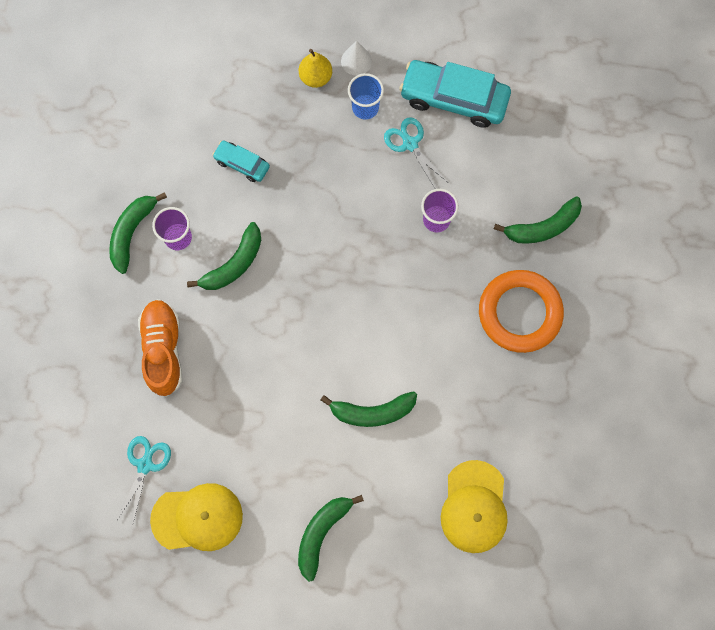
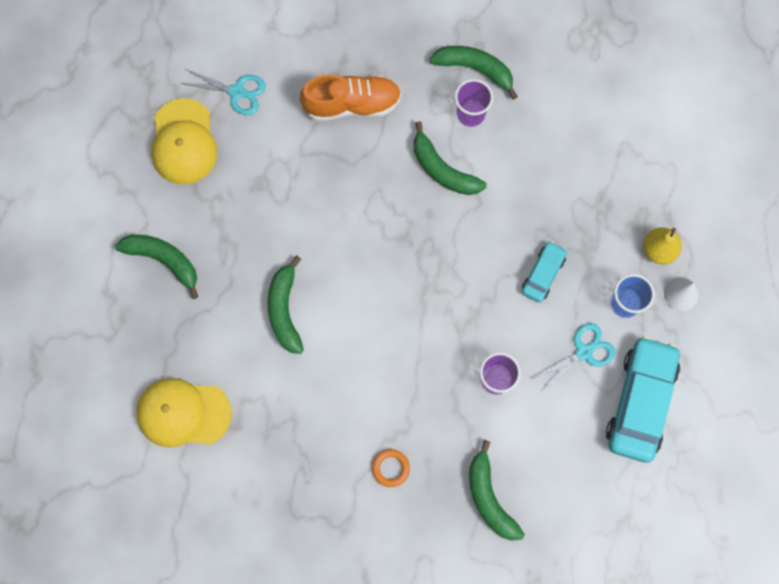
camera: 90 degrees right, 0 degrees up
turquoise car [212,140,270,182] -> turquoise car moved to [522,241,567,302]
orange ring [479,270,564,353] -> orange ring [372,449,410,487], size x0.41

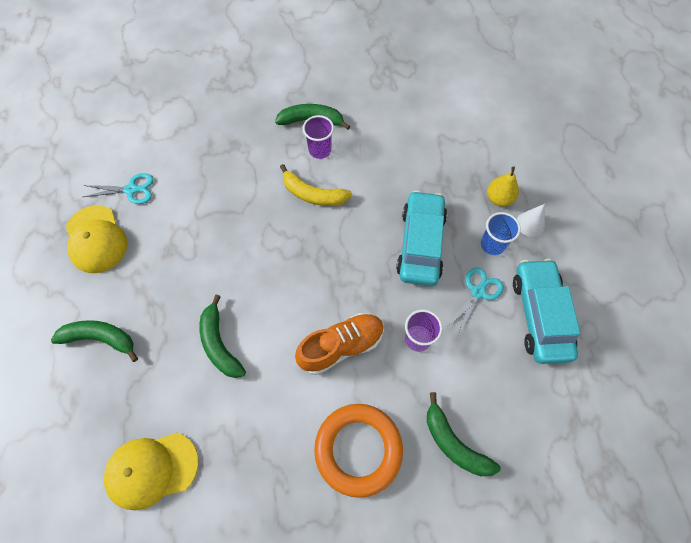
camera: 20 degrees left, 10 degrees down
orange shoe [300,75,401,121] -> orange shoe moved to [295,313,384,375]
orange ring [372,449,410,487] -> orange ring [314,404,403,498], size x2.46
green banana [414,121,487,195] -> yellow banana [280,164,352,206]
turquoise car [522,241,567,302] -> turquoise car [396,190,447,286], size x1.92

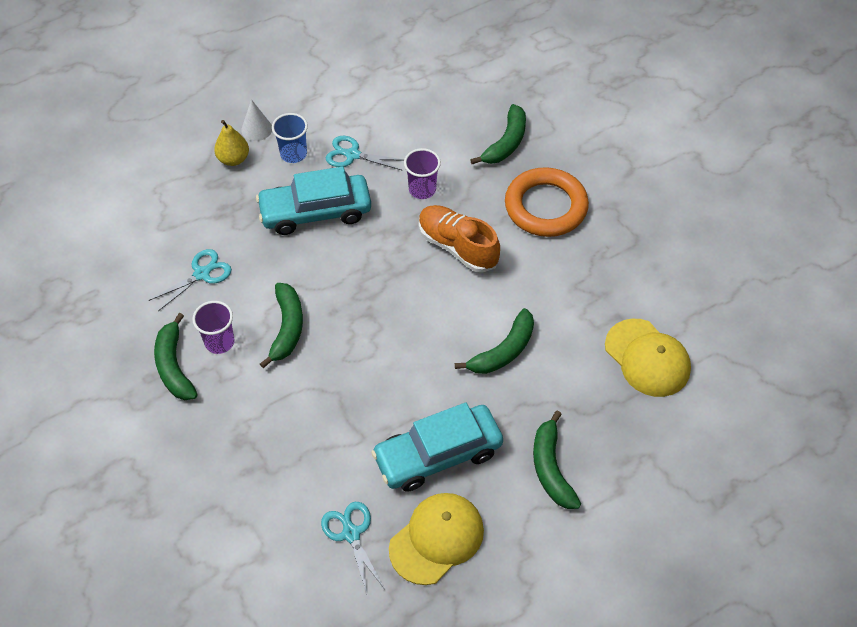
camera: 110 degrees left, 10 degrees down
yellow banana [280,164,352,206] -> green banana [260,283,303,368]
turquoise car [513,258,580,364] -> turquoise car moved to [371,402,503,492]
none -> turquoise scissors [148,249,232,311]

